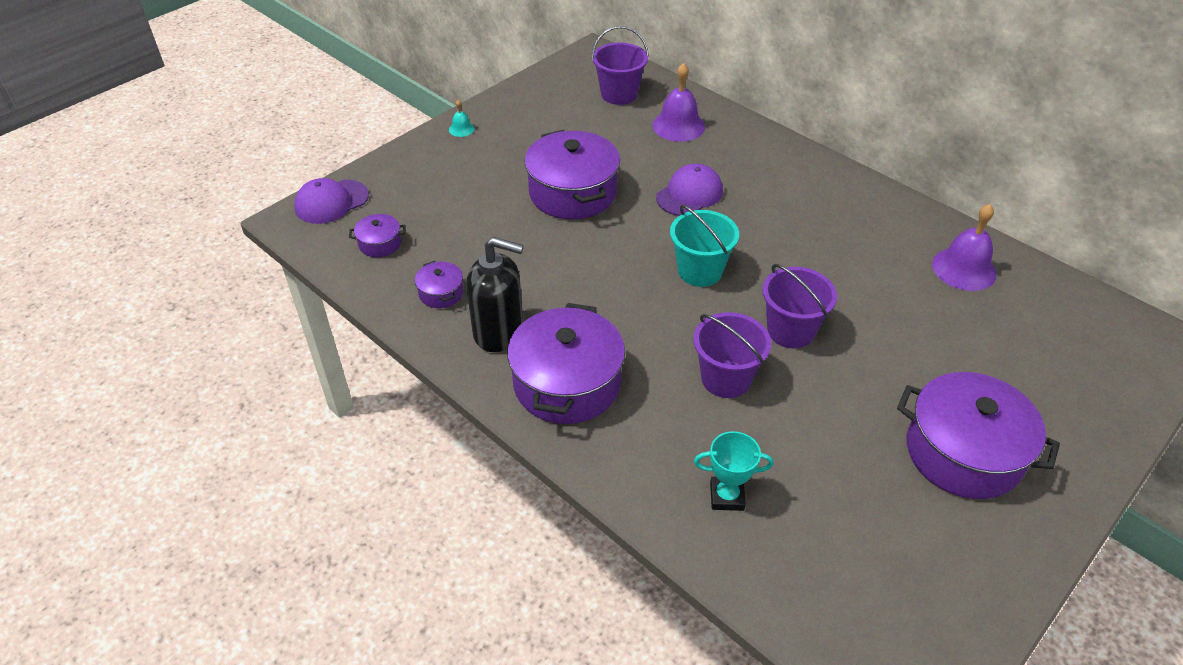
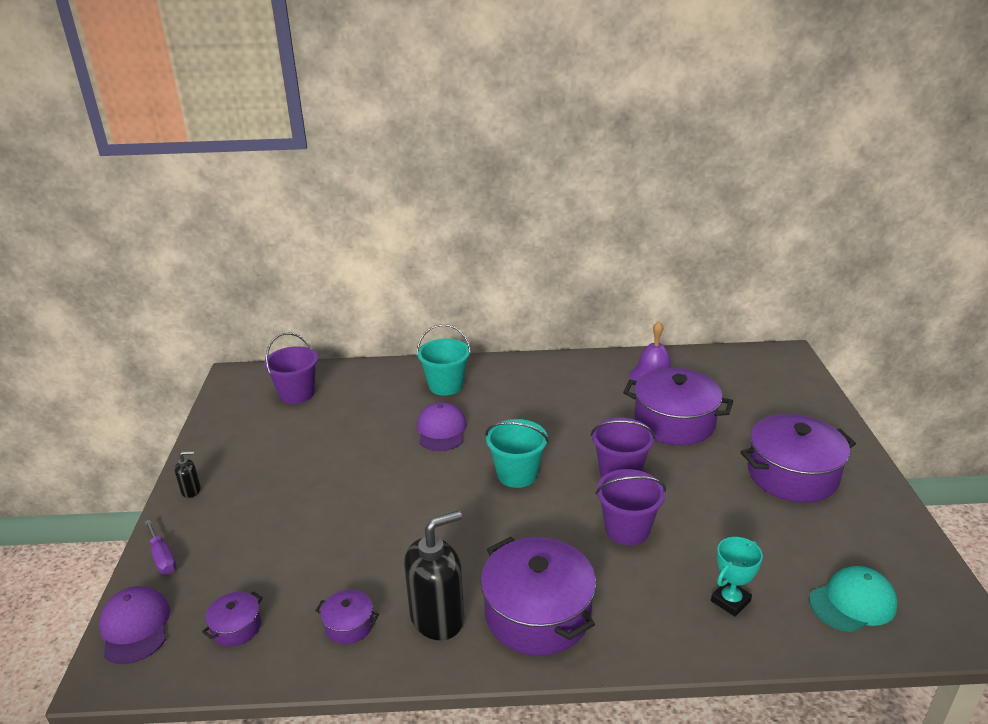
camera: 45 degrees left, 15 degrees down
purple cap [294,178,369,224] -> purple cap turned 150 degrees clockwise [99,586,170,664]
turquoise bell [449,100,475,137] -> black soap dispenser [175,451,201,498]
purple pot [524,130,620,219] -> purple pot moved to [623,368,733,445]
purple bell [652,63,705,142] -> none
none -> purple screwdriver [144,519,176,574]
none -> turquoise bucket [417,324,471,396]
none -> turquoise cap [809,566,898,632]

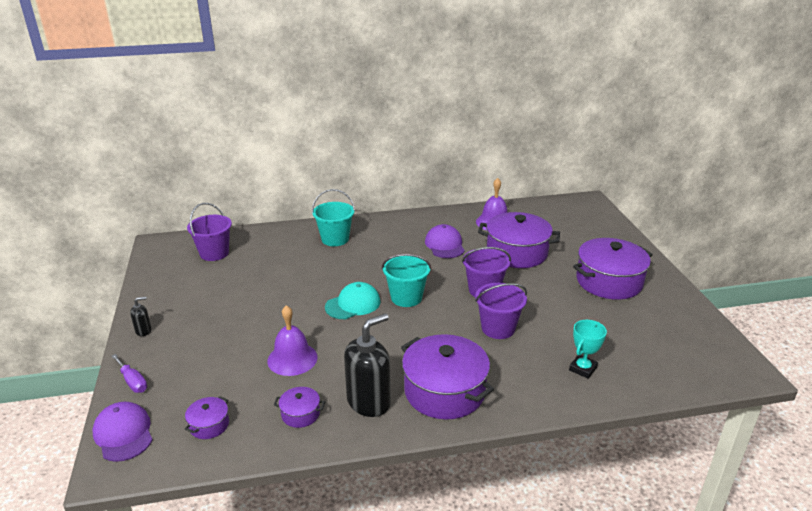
camera: 10 degrees left, 0 degrees up
purple cap [417,402,467,451] -> purple cap moved to [425,224,465,258]
turquoise cap [809,566,898,632] -> turquoise cap moved to [325,282,381,319]
none -> purple bell [267,305,318,376]

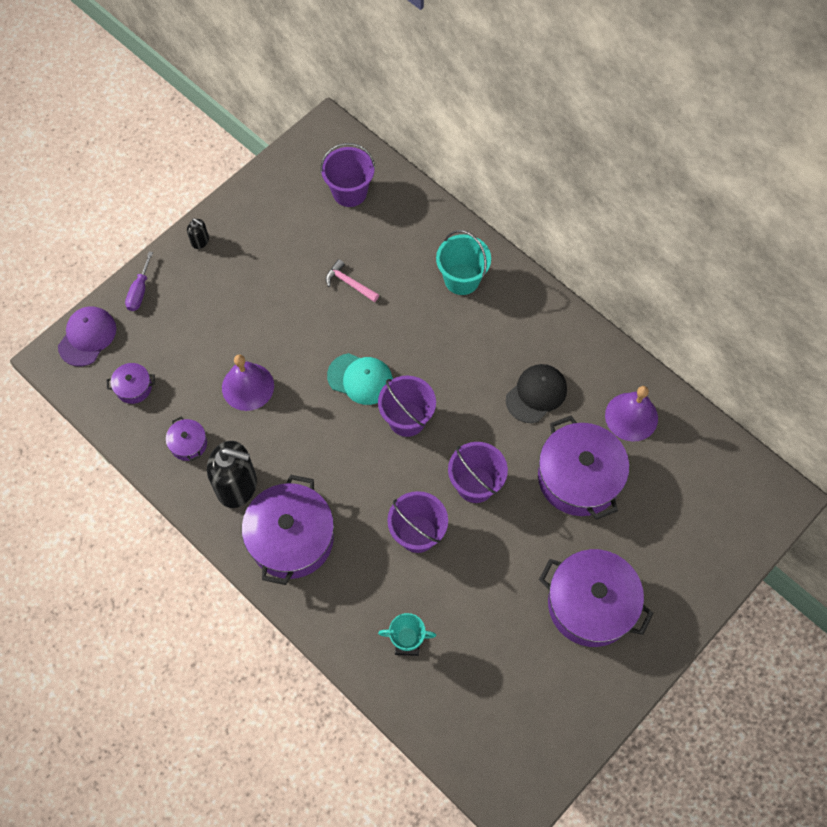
camera: 55 degrees right, 35 degrees up
turquoise bucket [382,254,431,307] -> purple bucket [378,376,436,437]
purple cap [425,224,465,258] -> black cap [506,364,567,423]
none -> pink hammer [326,259,379,302]

